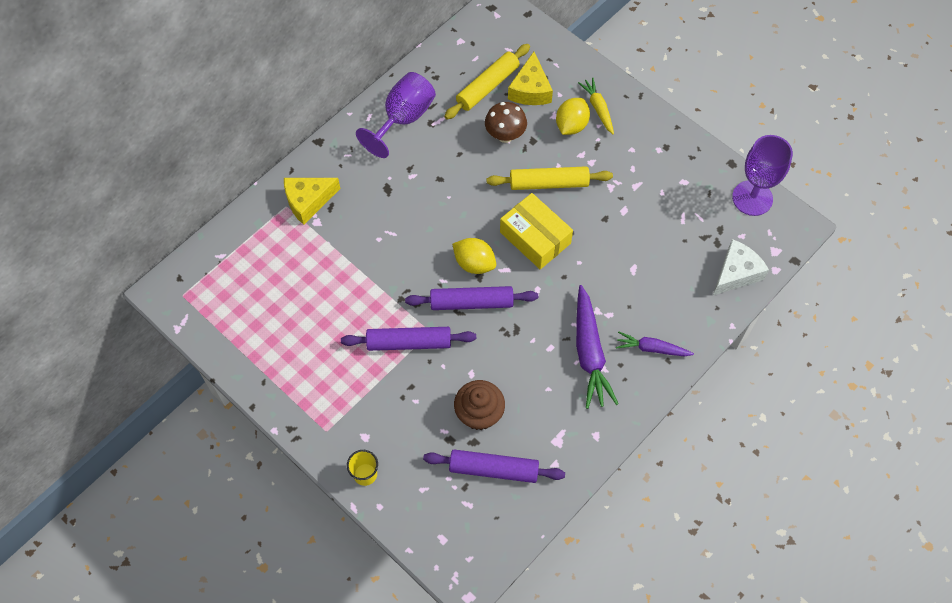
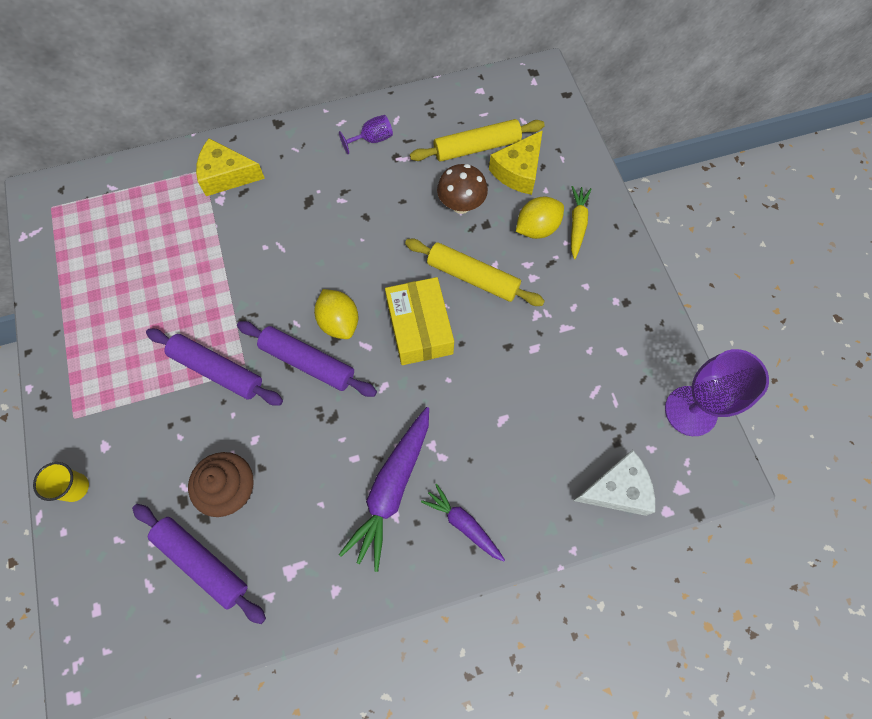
camera: 30 degrees right, 5 degrees up
purple goblet [356,72,436,158] -> purple goblet [339,115,393,154], size x0.52

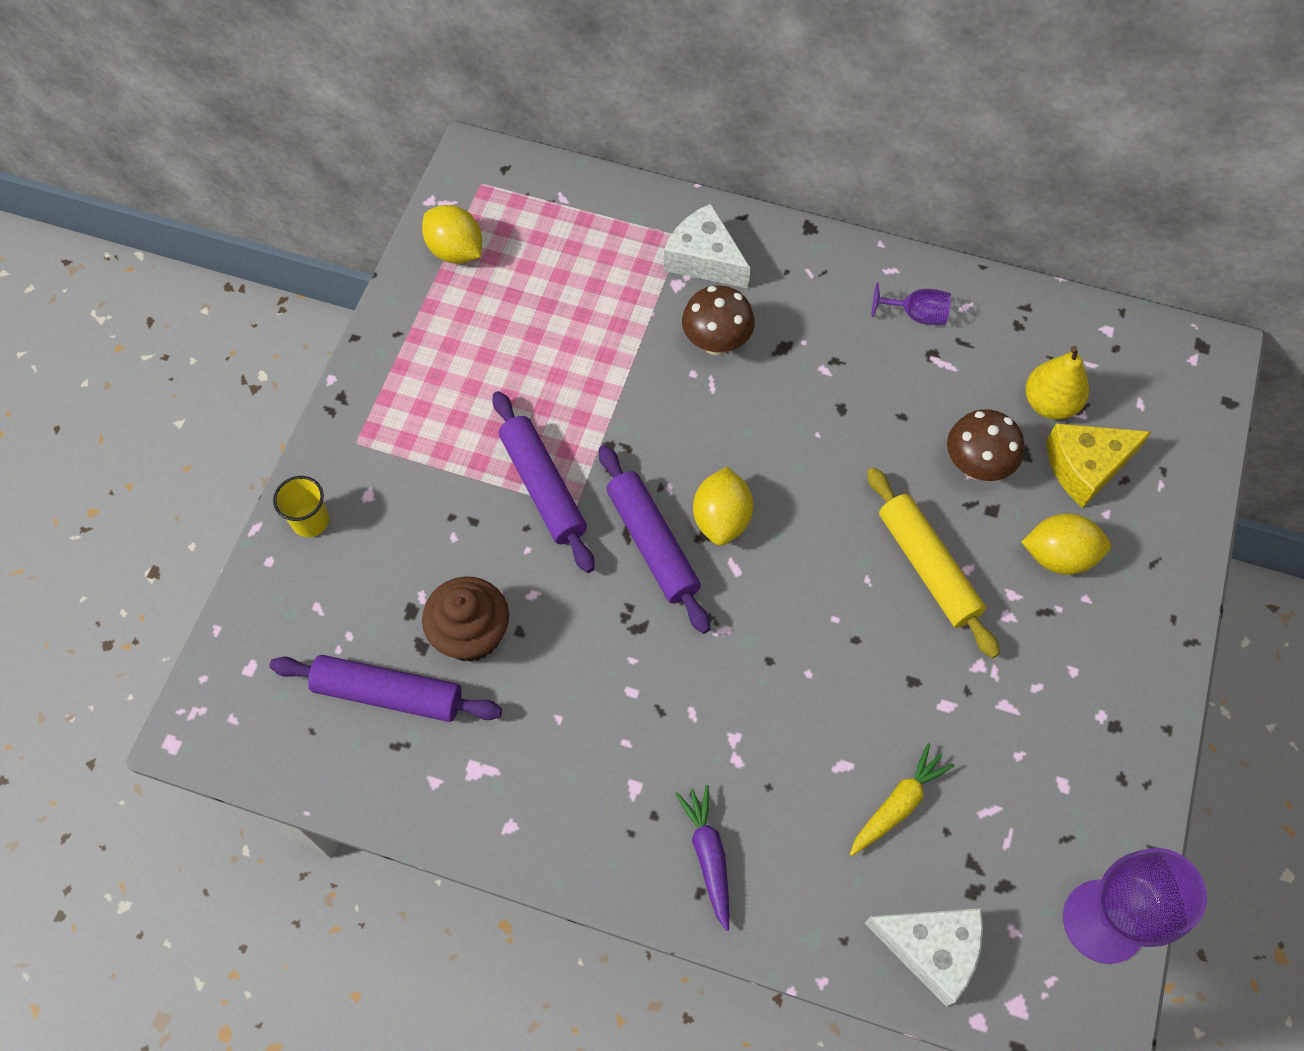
camera: 35 degrees right, 5 degrees down
purple rolling pin [132,504,266,624] -> purple rolling pin turned 60 degrees counterclockwise [269,655,502,722]
yellow cheese [196,139,265,196] -> white cheese [664,204,751,288]
purple carrot [339,407,429,572] -> none
yellow box [385,277,454,365] -> none
yellow rolling pin [410,119,545,162] -> yellow pear [1026,346,1089,419]
yellow carrot [571,186,592,259] -> yellow carrot moved to [850,743,955,856]
none -> yellow lemon [422,205,482,264]
none -> brown mushroom [682,286,755,355]

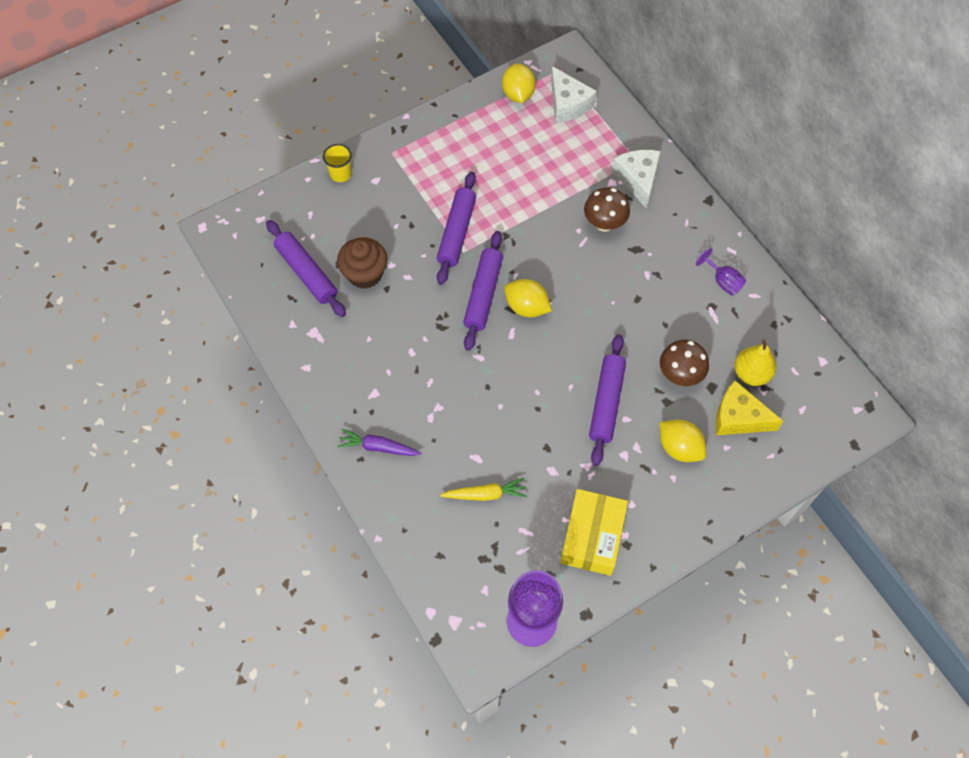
camera: 40 degrees right, 0 degrees up
purple carrot [675,785,729,931] -> purple carrot turned 105 degrees counterclockwise [337,429,421,456]
yellow lemon [693,467,753,546] -> yellow lemon turned 75 degrees clockwise [504,279,552,317]
white cheese [864,908,983,1007] -> white cheese moved to [551,66,597,122]
yellow rolling pin [867,467,1000,658] -> purple rolling pin [589,334,626,466]
none -> yellow box [560,489,628,576]

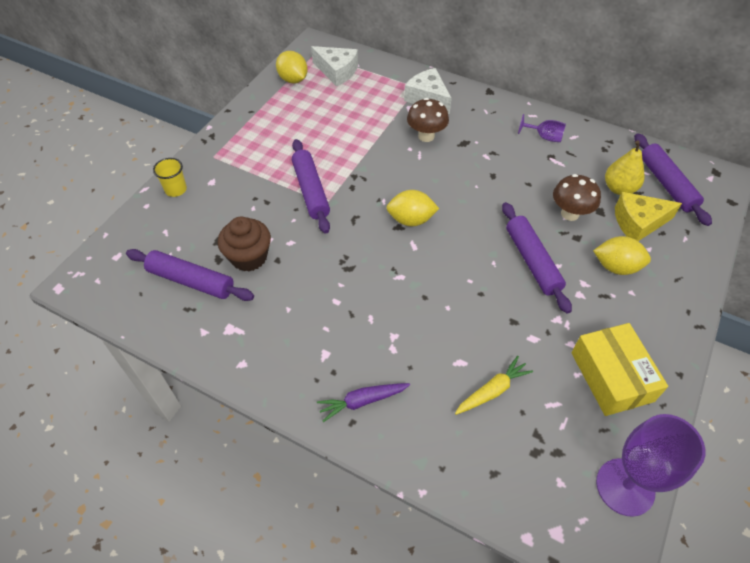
camera: 30 degrees left, 10 degrees down
purple rolling pin [463,231,503,351] -> purple rolling pin moved to [634,133,712,226]

